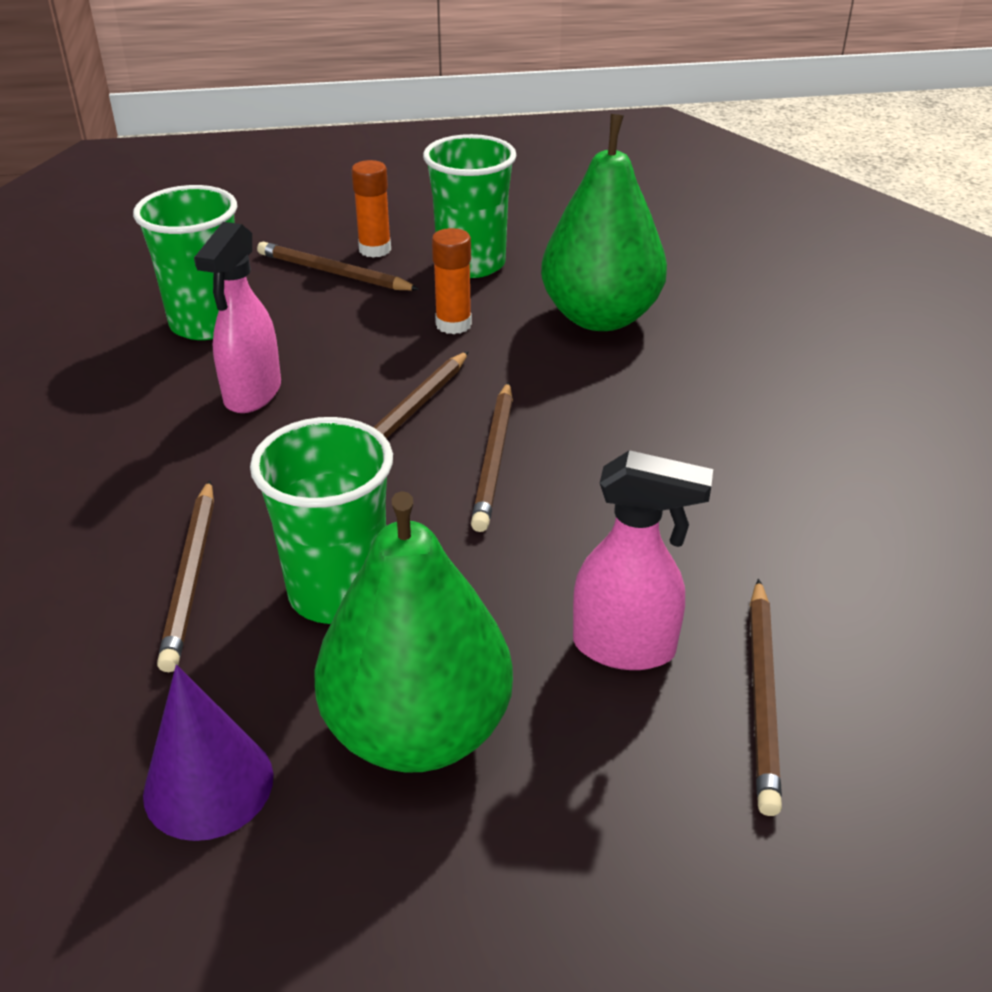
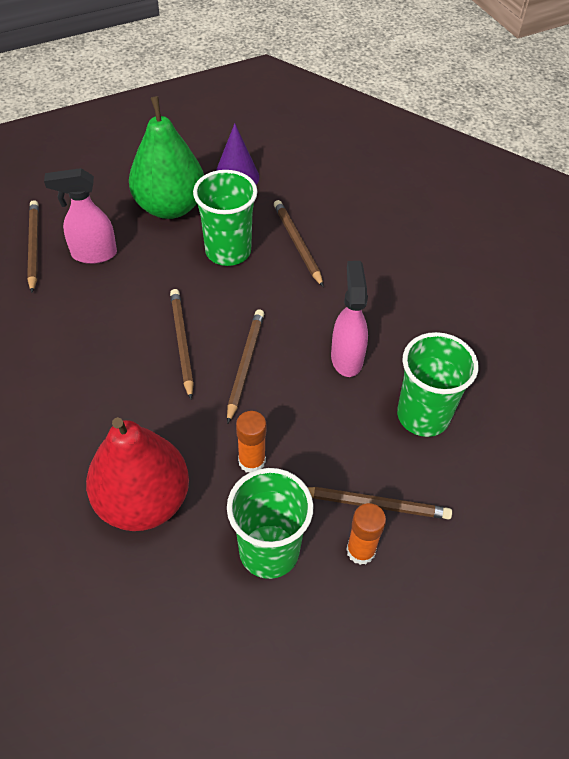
camera: 160 degrees right, 15 degrees up
green pear [541,114,667,331] -> red pear [86,417,189,531]

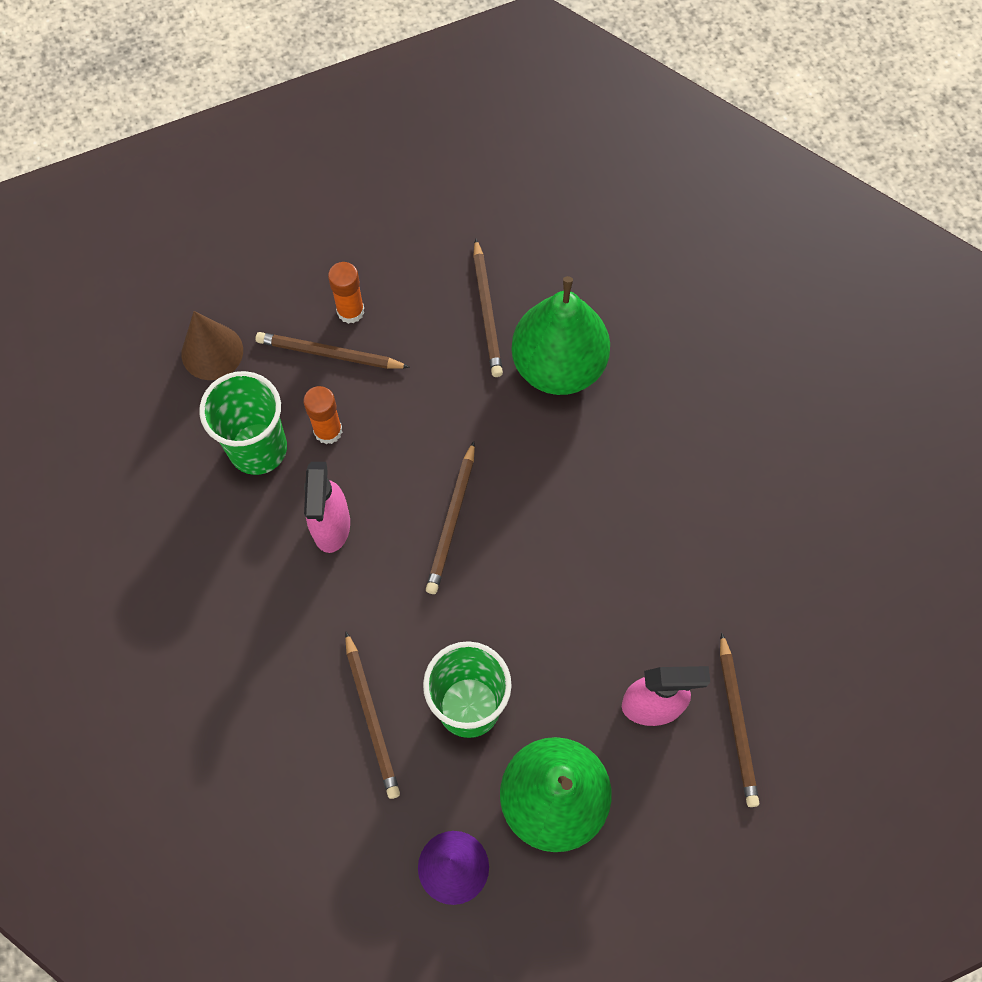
camera: 175 degrees left, 15 degrees up
red pear [86,417,189,531] -> green pear [511,276,610,395]
brown pencil [170,289,194,399] -> brown pencil moved to [473,238,503,377]
green cup [227,468,314,579] -> none
orange glue stick [236,411,266,473] -> orange glue stick moved to [304,386,343,444]
none -> brown cone [181,311,243,380]

